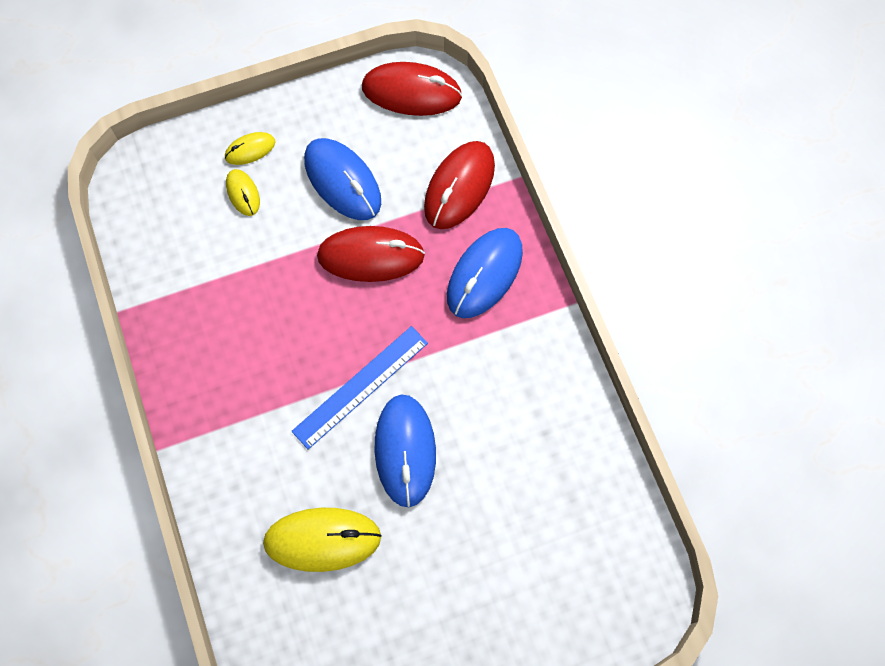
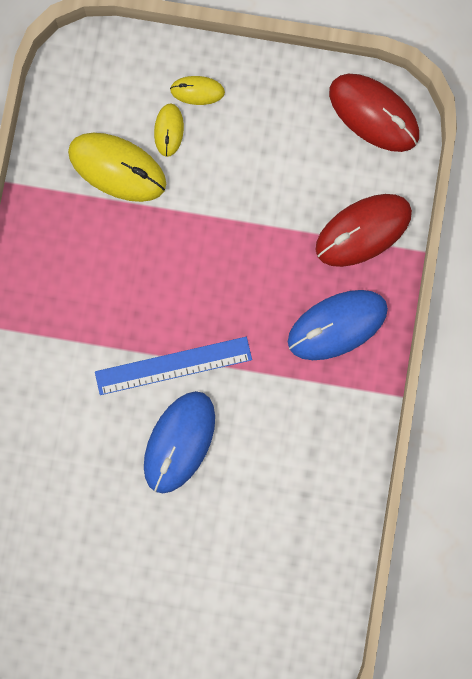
camera: 30 degrees right, 10 degrees up
yellow mouse [263,508,381,572] -> yellow mouse moved to [68,133,166,202]
blue mouse [304,138,381,220] -> none
red mouse [317,226,425,282] -> none

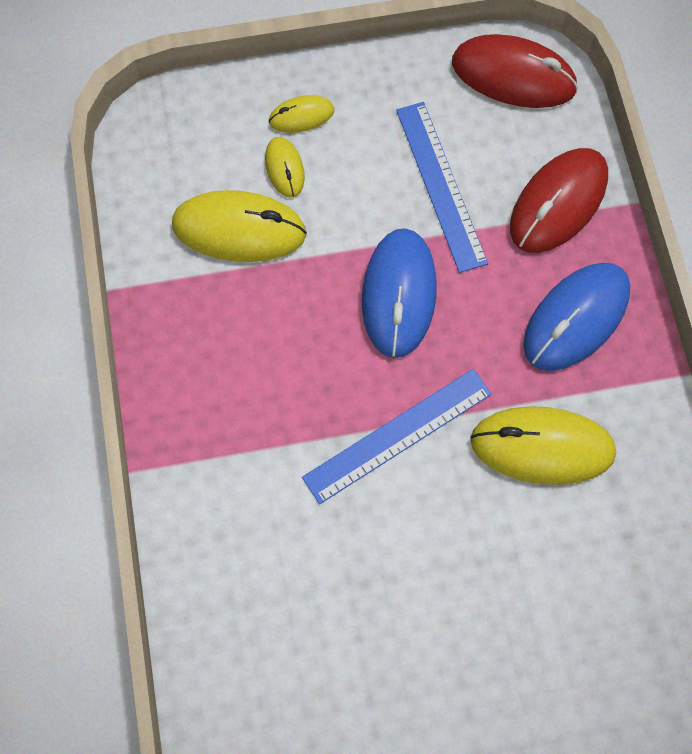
camera: 20 degrees left, 10 degrees down
blue mouse [144,391,215,493] -> blue mouse moved to [362,228,437,358]
none -> blue ruler [396,102,488,273]
none -> yellow mouse [470,406,616,485]

